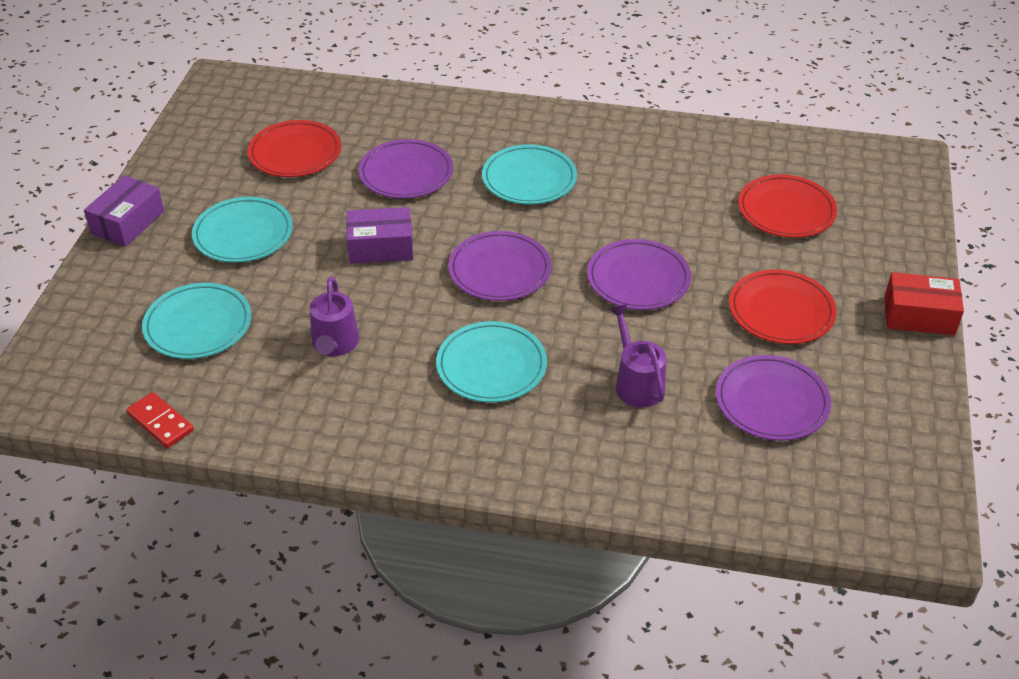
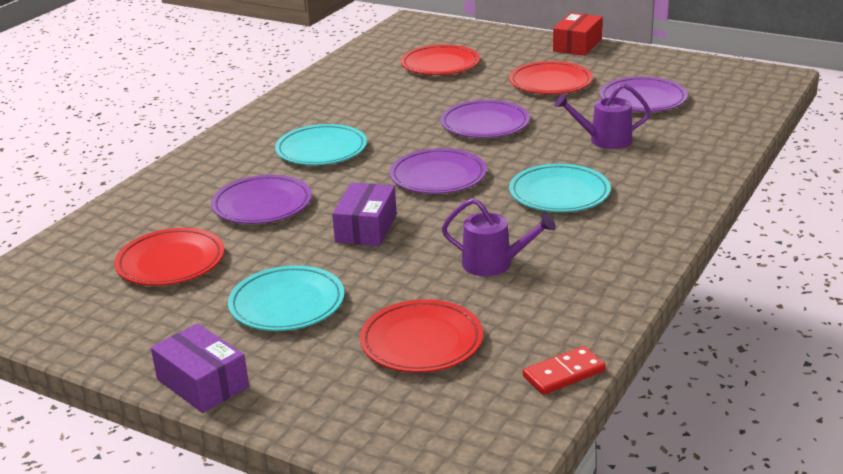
camera: 70 degrees left, 15 degrees down
turquoise plate [142,283,251,359] -> red plate [360,299,483,373]

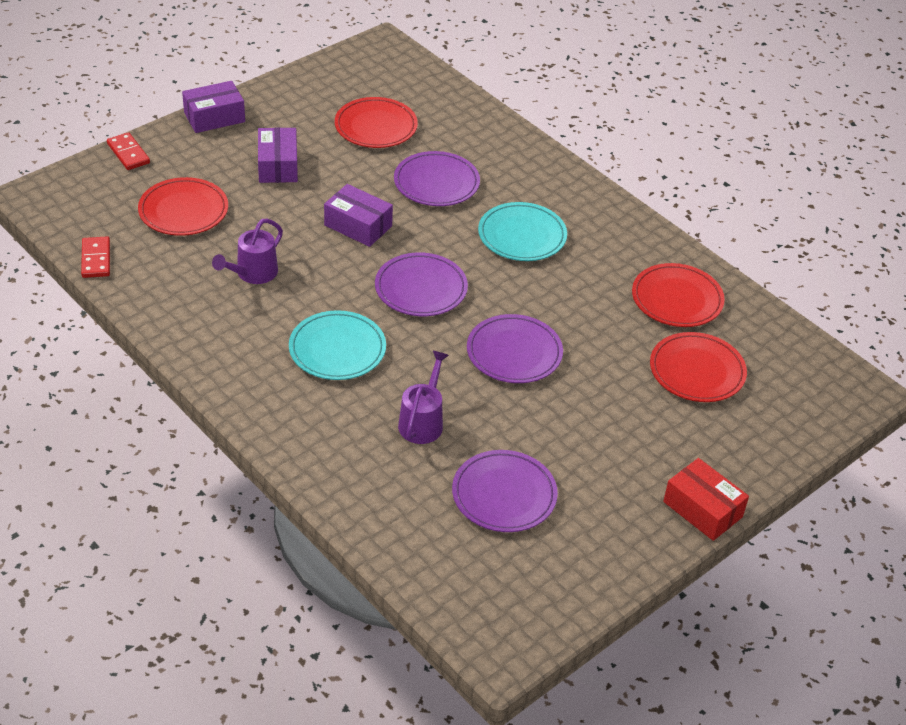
camera: 105 degrees right, 15 degrees up
turquoise plate [228,265,344,331] -> purple box [258,128,298,183]
red plate [509,61,593,94] -> red plate moved to [632,263,725,327]
none -> red domino [107,132,150,170]

